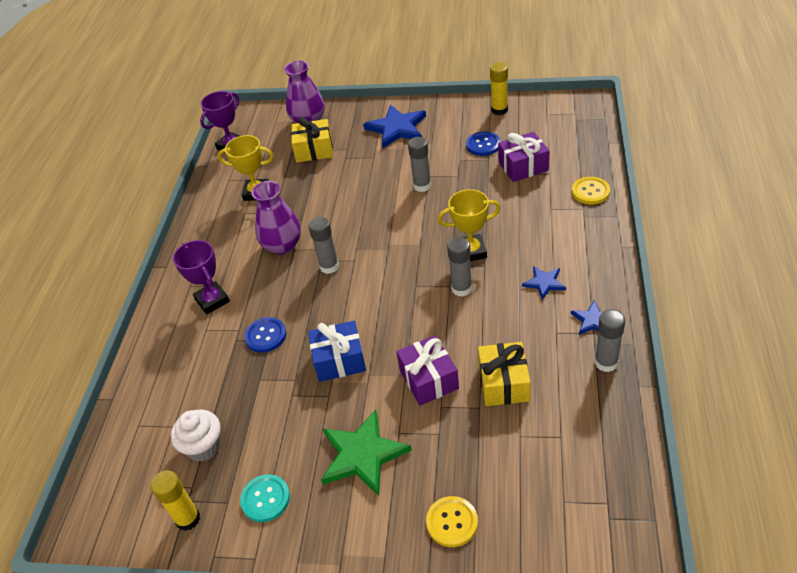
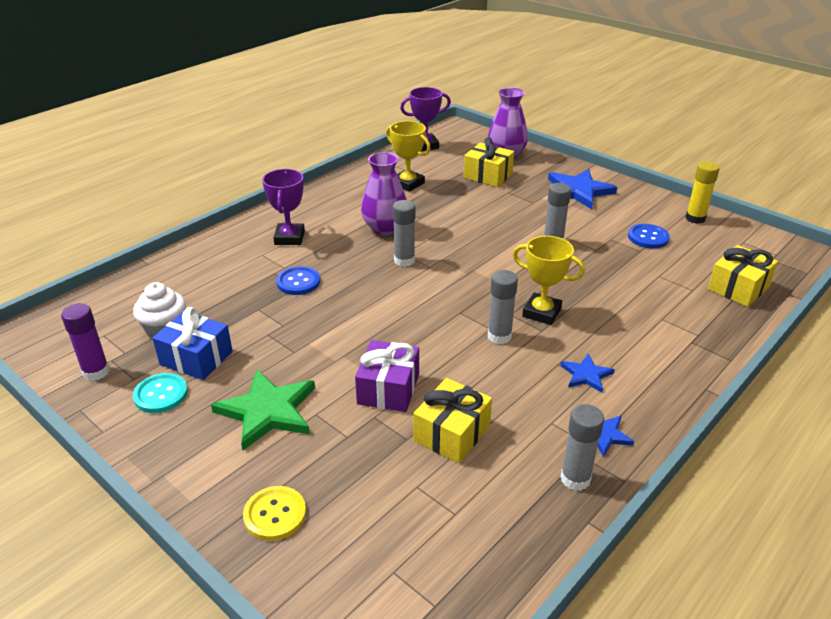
camera: 30 degrees right, 10 degrees down
yellow glue stick [151,470,200,531] -> purple glue stick [61,303,109,381]
blue gift [308,321,366,382] -> blue gift moved to [152,307,233,380]
purple gift [498,132,550,182] -> none
yellow button [572,177,610,205] -> none
none -> yellow gift [708,245,778,307]

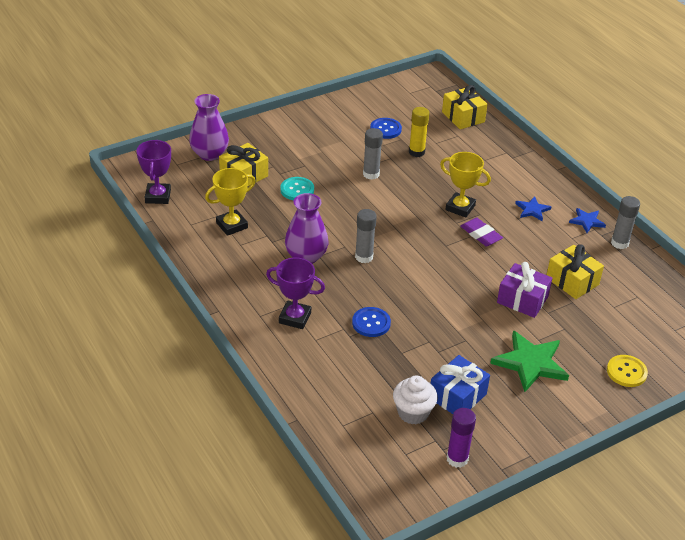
camera: 75 degrees left, 5 degrees up
turquoise button [133,373,188,413] -> turquoise button moved to [280,177,314,200]
grey glue stick [488,270,518,344] -> purple eraser [460,218,503,246]
yellow trophy [513,236,585,325] -> yellow trophy turned 75 degrees clockwise [440,152,491,218]
blue star [548,169,617,209] -> none
yellow glue stick [685,161,720,224] -> yellow glue stick moved to [409,107,430,157]

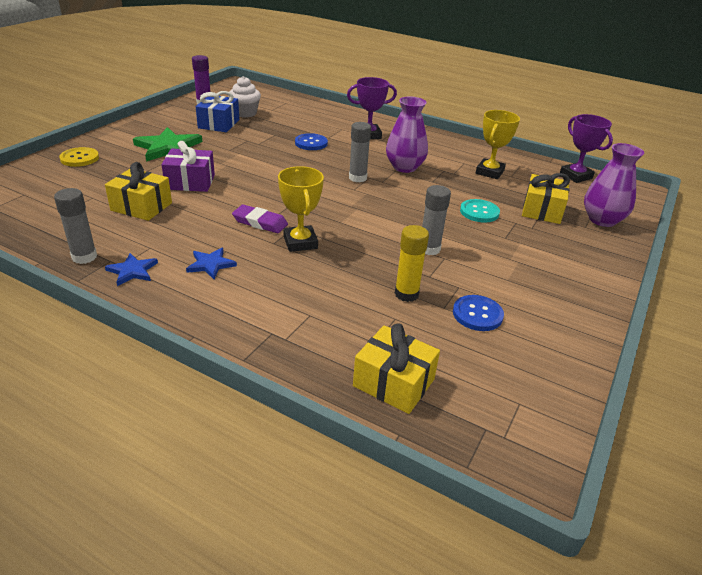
camera: 150 degrees right, 5 degrees down
yellow trophy [440,152,491,218] -> yellow trophy turned 75 degrees clockwise [278,166,324,252]

